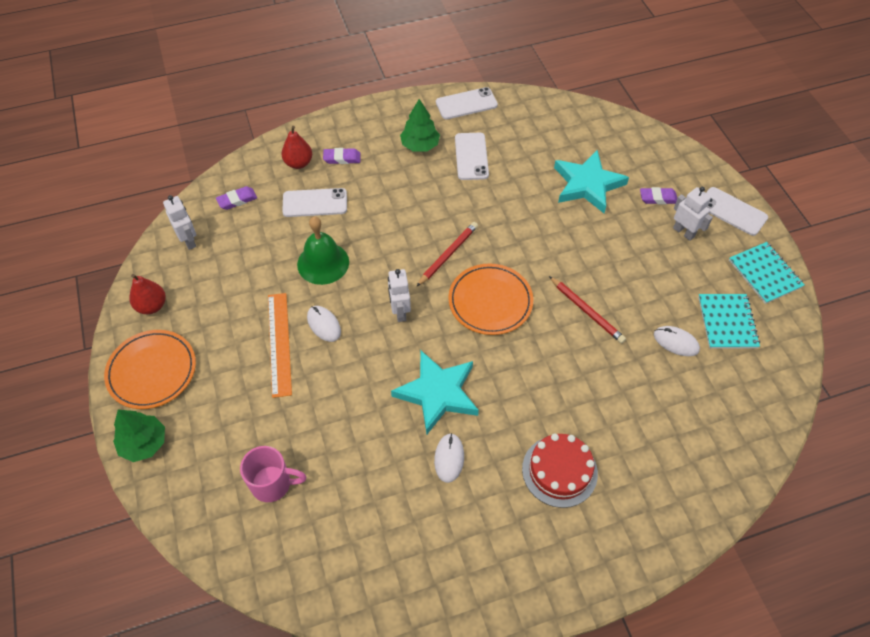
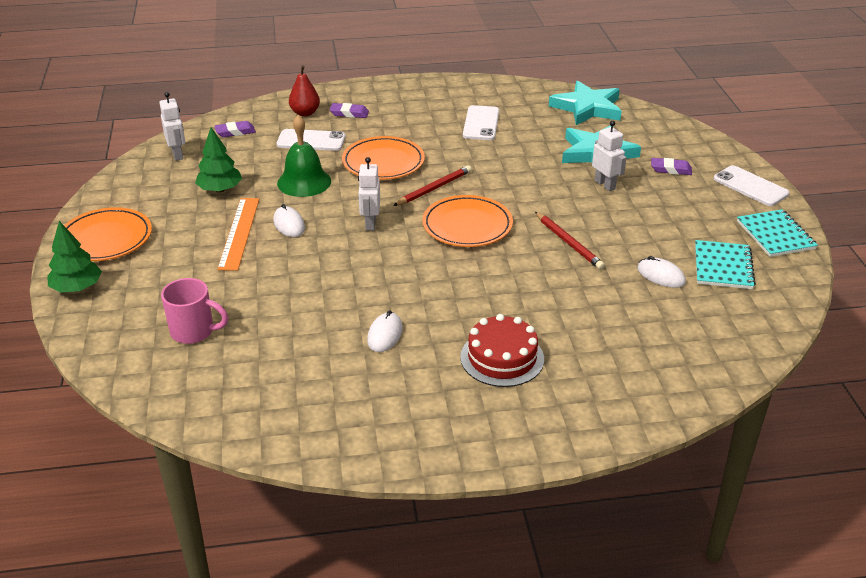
camera: 10 degrees right, 20 degrees down
red pear [129,274,166,314] -> none
turquoise star [391,351,479,434] -> turquoise star moved to [549,81,622,125]
green tree [400,99,440,152] -> green tree moved to [195,127,242,193]
white phone [436,87,498,119] -> none
white robot [673,187,713,241] -> white robot moved to [592,121,626,191]
none -> orange plate [342,136,425,180]

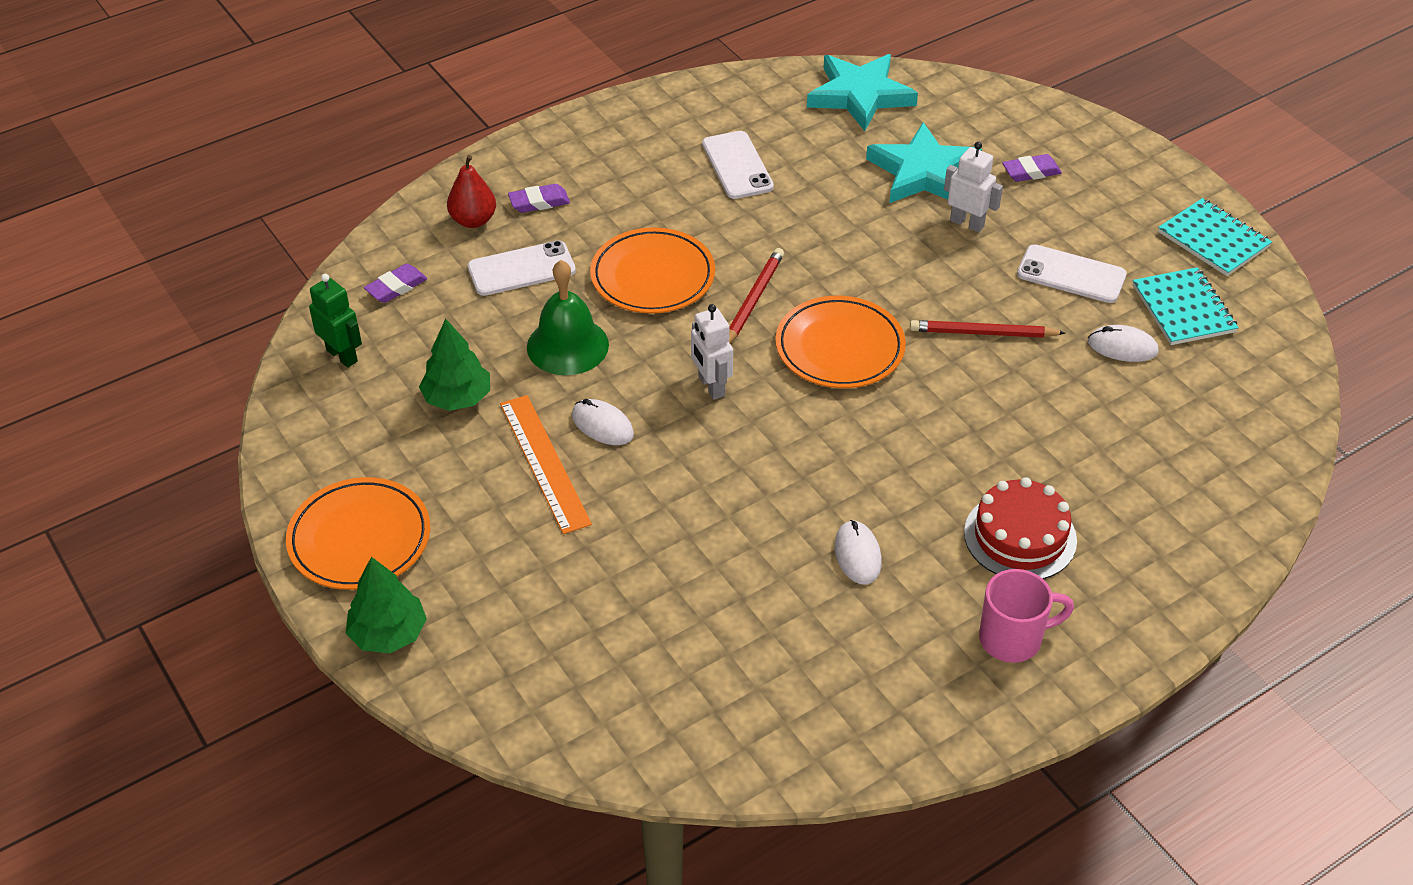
camera: 25 degrees left, 10 degrees up
white robot [159,92,185,161] -> green robot [309,274,362,368]
pink mug [161,278,228,344] -> pink mug moved to [979,569,1074,663]
red pencil [535,212,605,270] -> red pencil turned 150 degrees clockwise [910,320,1065,338]
white phone [714,165,789,206] -> white phone moved to [1017,244,1127,303]

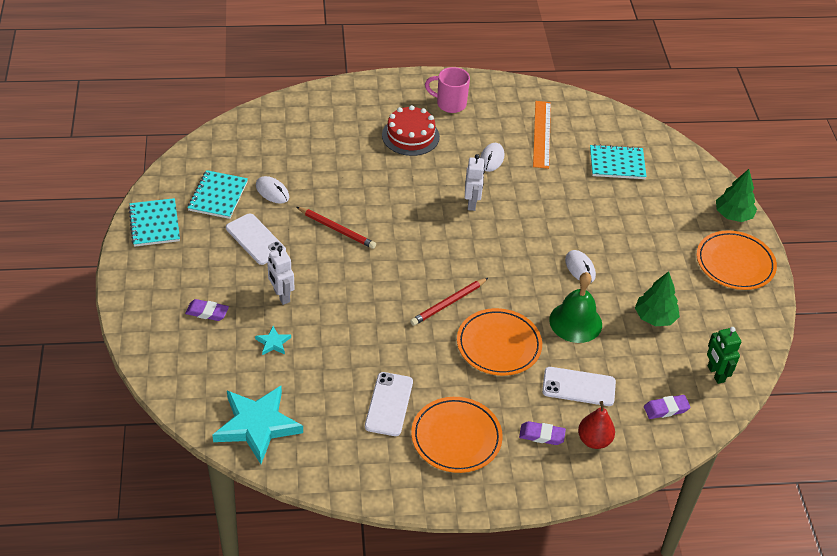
camera: 155 degrees left, 0 degrees up
orange ruler [500,395,592,534] -> orange ruler moved to [533,101,551,169]
white robot [691,304,733,400] -> white robot moved to [465,154,485,211]
orange plate [775,296,906,388] -> orange plate moved to [411,397,503,473]
turquoise star [866,122,982,203] -> turquoise star [255,326,291,355], size x0.42
none -> turquoise notebook [590,144,647,179]

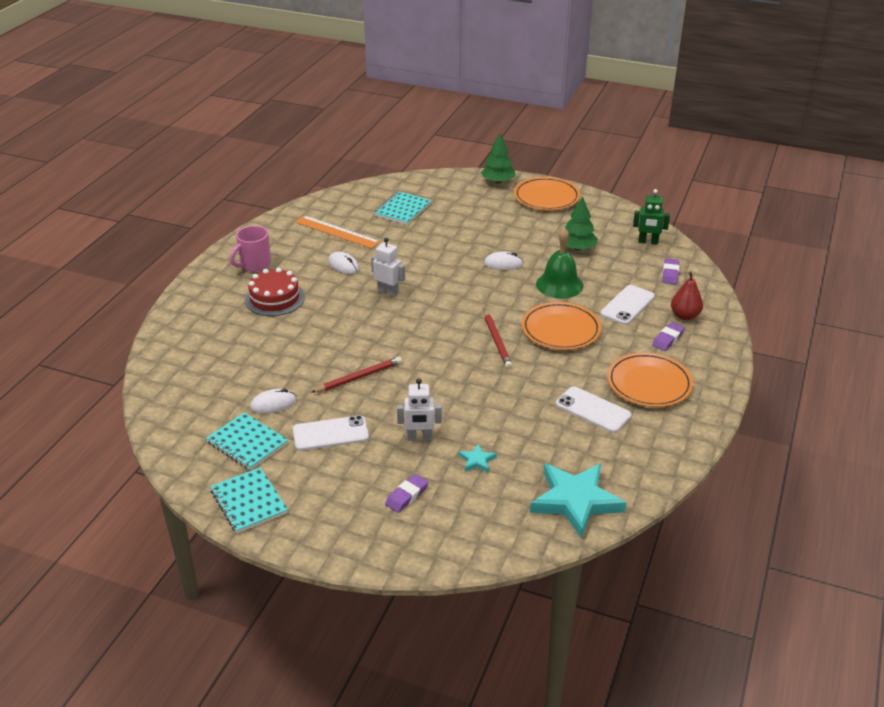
camera: 60 degrees left, 10 degrees down
turquoise notebook [128,198,180,247] -> turquoise notebook turned 45 degrees clockwise [210,467,288,533]

